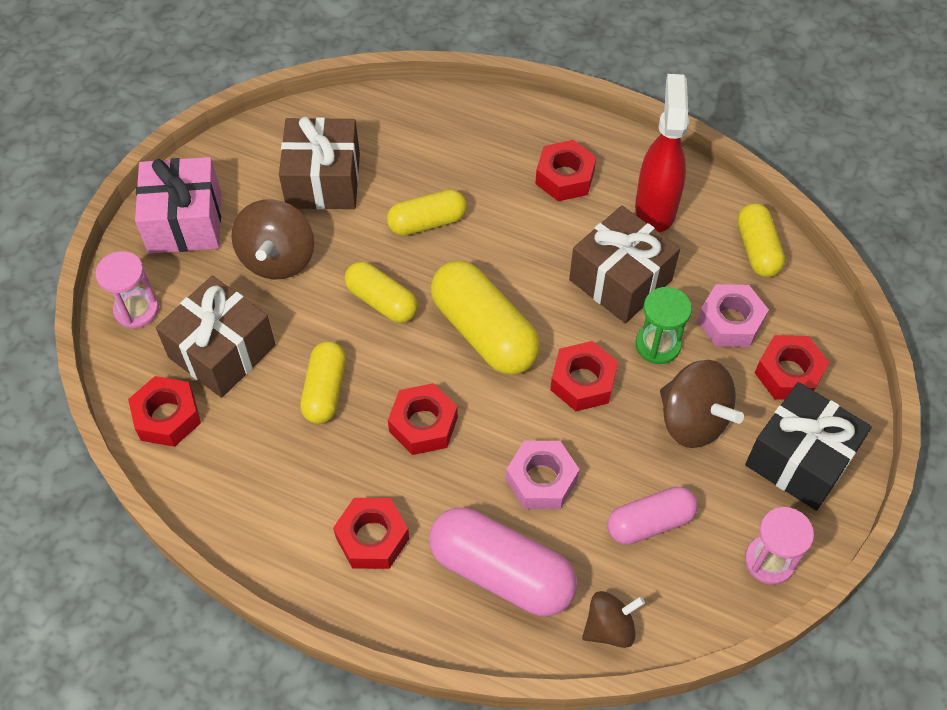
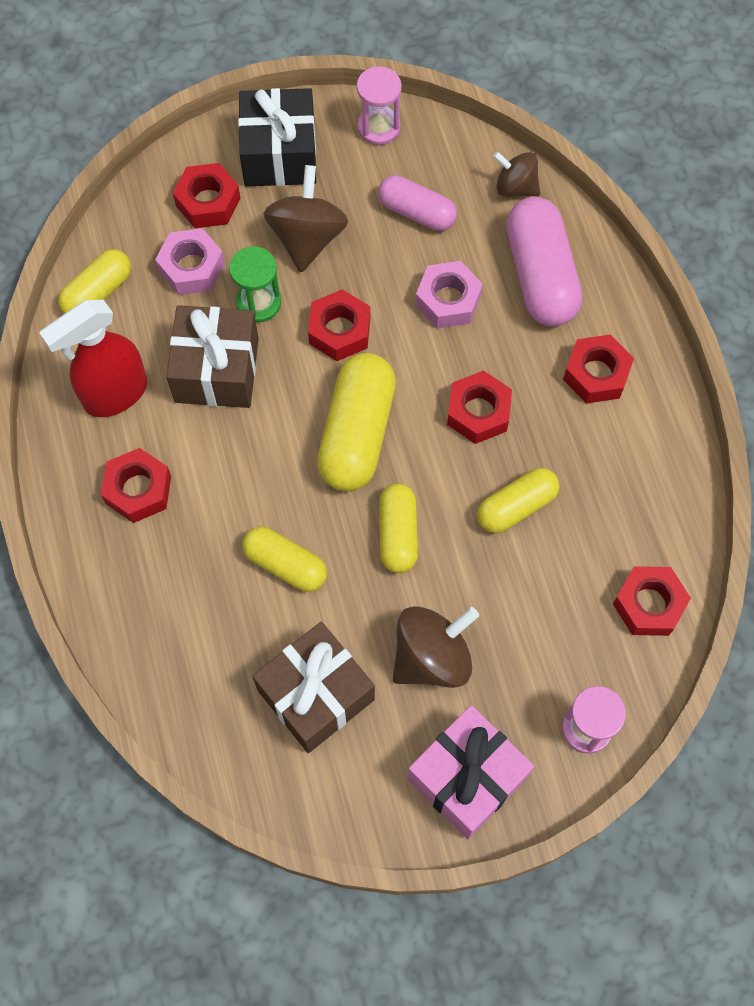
camera: 130 degrees left, 10 degrees up
brown gift [156,276,276,398] -> none

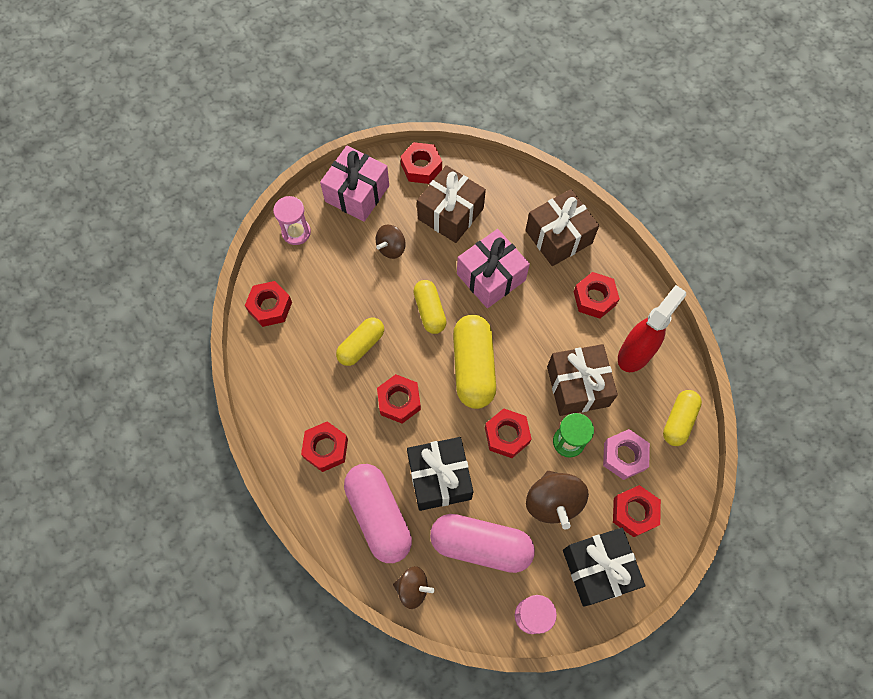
camera: 165 degrees right, 0 degrees up
yellow capsule [242,527,327,592] -> pink gift [457,229,530,308]
pink capsule [378,175,457,231] -> pink capsule [430,514,535,573], size x1.62
brown spinning top [393,606,479,688] -> brown spinning top [376,225,406,259], size x0.63
pink nut [415,261,483,329] -> black gift [407,437,474,511]
none -> red nut [400,142,442,184]
none -> brown gift [525,189,599,266]

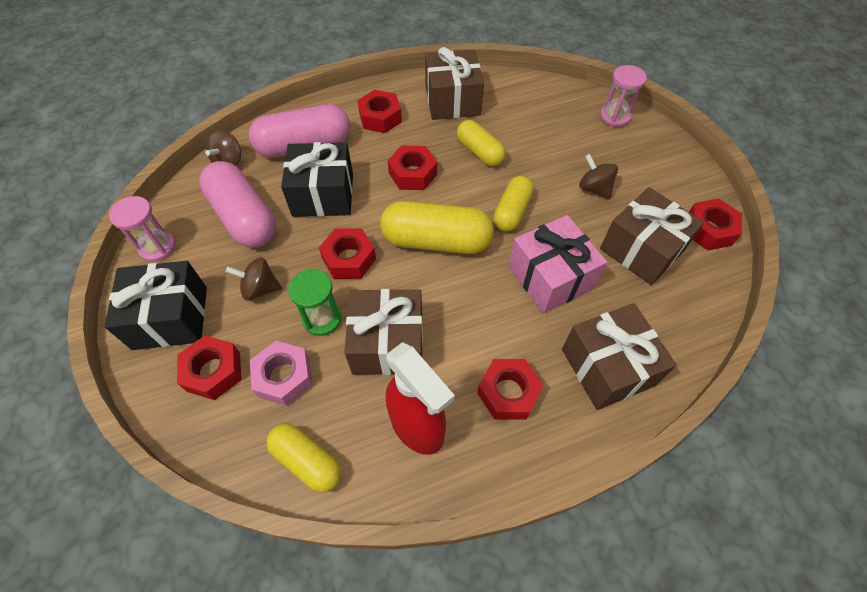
camera: 100 degrees right, 10 degrees down
red nut [245,281,292,327] -> none
pink gift [320,146,389,222] -> none
yellow capsule [413,280,447,334] -> yellow capsule turned 60 degrees counterclockwise [493,176,534,231]
pink capsule [430,514,535,573] -> pink capsule turned 60 degrees counterclockwise [199,161,276,248]
brown spinning top [526,471,589,529] -> brown spinning top [226,257,282,301], size x0.63
none -> brown gift [425,47,484,120]

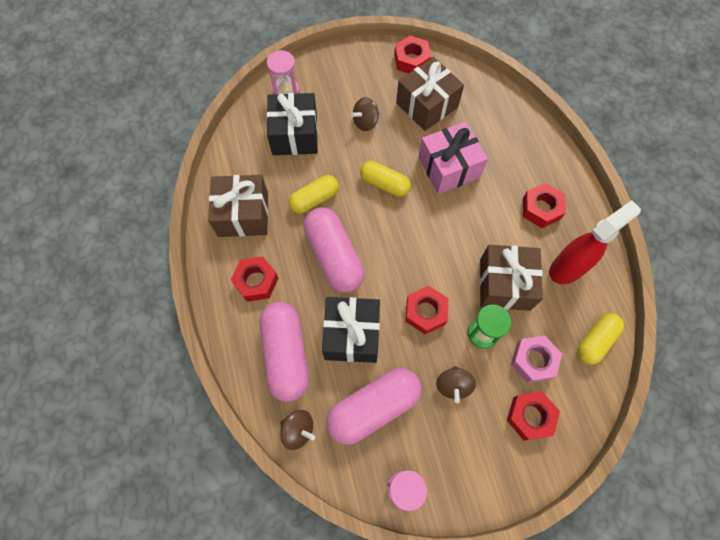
camera: 85 degrees left, 10 degrees up
black gift [105,261,207,350] -> black gift moved to [267,93,318,155]
yellow capsule [380,201,494,254] -> none
red nut [388,145,437,190] -> pink capsule [304,207,365,293]
brown gift [562,303,677,410] -> none

